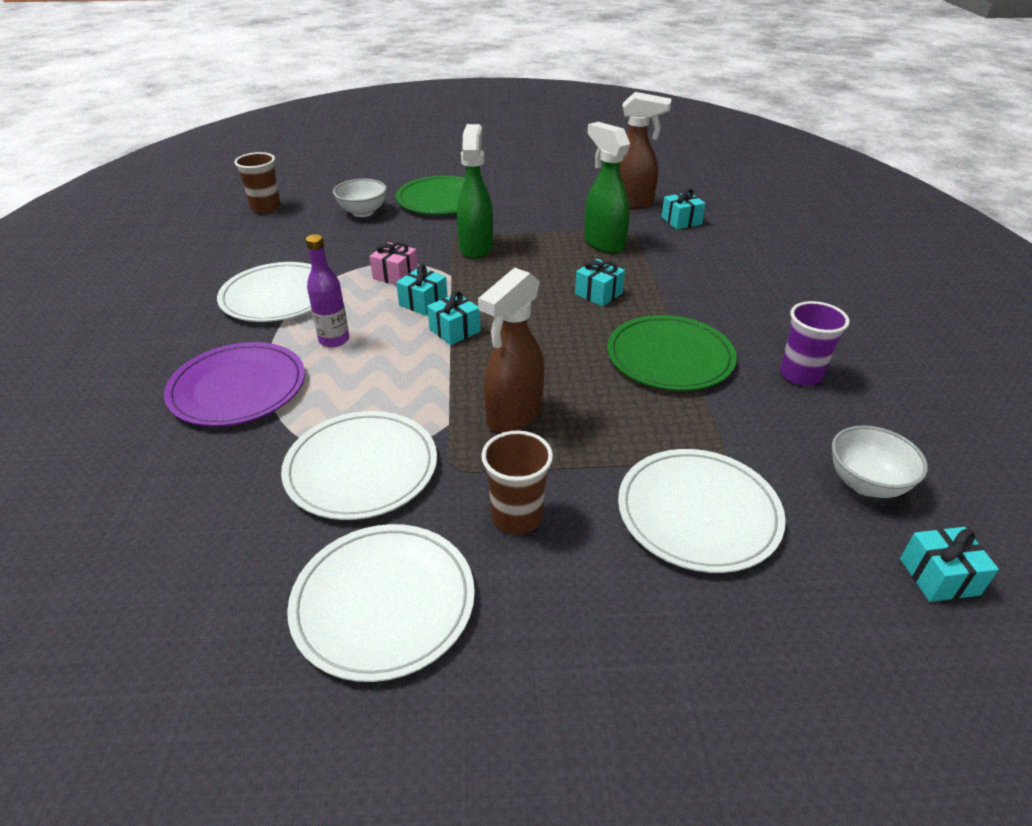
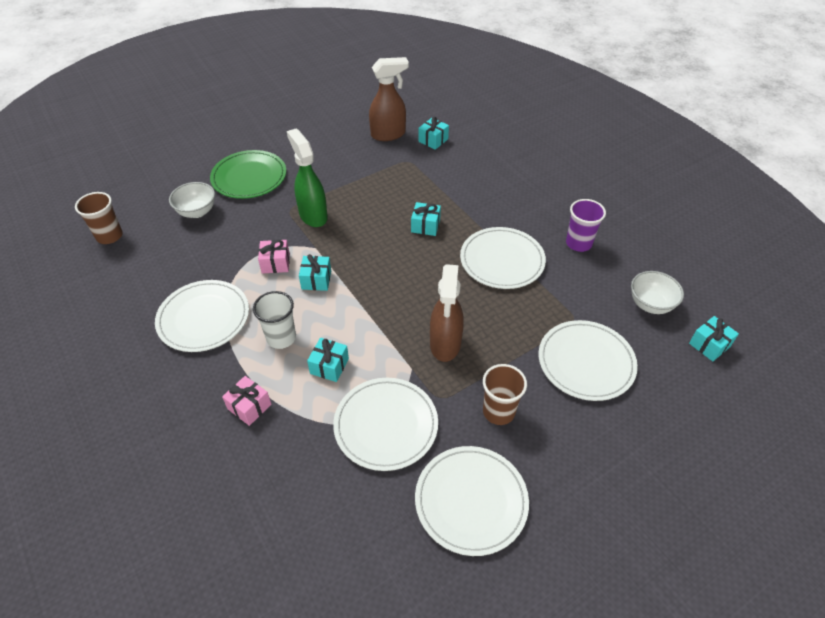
camera: 30 degrees left, 10 degrees up
purple plate [164,342,305,427] -> pink gift [222,376,271,426]
purple bottle [306,234,349,347] -> white cup [253,291,296,349]
turquoise gift [427,291,481,345] -> turquoise gift moved to [307,338,349,382]
green spray bottle [584,122,630,254] -> none
green plate [607,315,737,391] -> white plate [460,227,546,289]

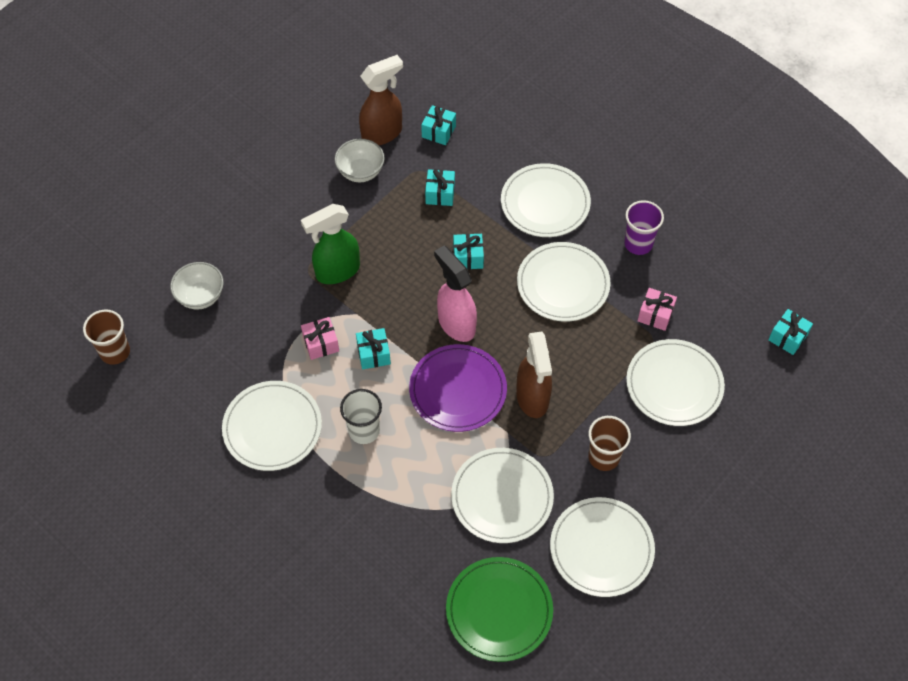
camera: 15 degrees left, 10 degrees up
green plate [210,150,286,199] -> green plate moved to [446,557,553,662]
pink gift [222,376,271,426] -> pink gift moved to [638,288,677,331]
green spray bottle [287,128,328,227] -> green spray bottle turned 75 degrees counterclockwise [301,204,360,284]
turquoise gift [307,338,349,382] -> turquoise gift moved to [425,169,455,206]
white bowl [631,271,684,314] -> white bowl moved to [335,139,385,182]
none -> purple plate [409,344,507,432]
none -> pink spray bottle [434,245,477,342]
none -> white plate [501,163,591,237]

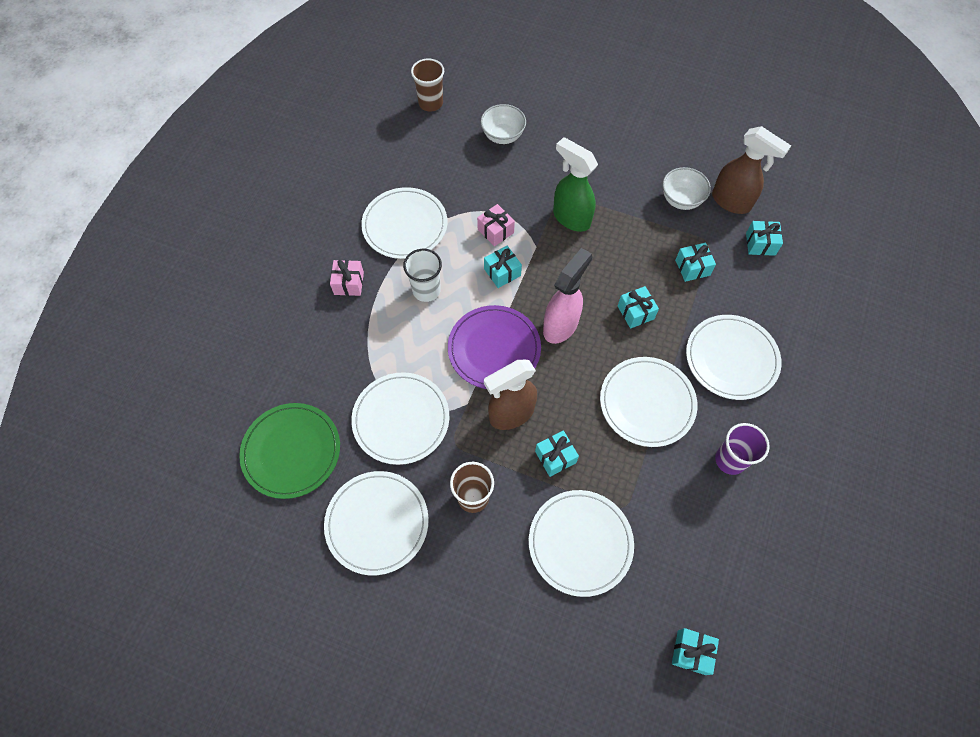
camera: 70 degrees right, 5 degrees up
pink gift [638,288,677,331] -> pink gift moved to [330,260,364,296]
none -> turquoise gift [535,431,579,477]

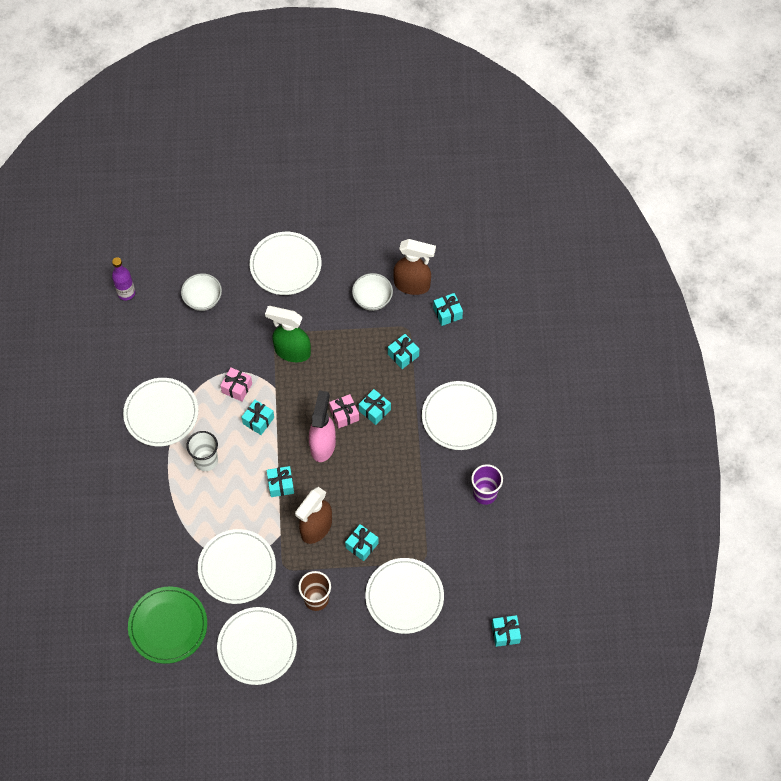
camera: 25 degrees left, 0 degrees up
pink gift [330,260,364,296] -> pink gift moved to [329,394,359,428]
brown cup [411,58,444,112] -> purple bottle [112,257,135,300]
purple plate [448,305,541,389] -> turquoise gift [267,466,294,497]
white plate [600,357,697,447] -> white plate moved to [250,232,322,295]

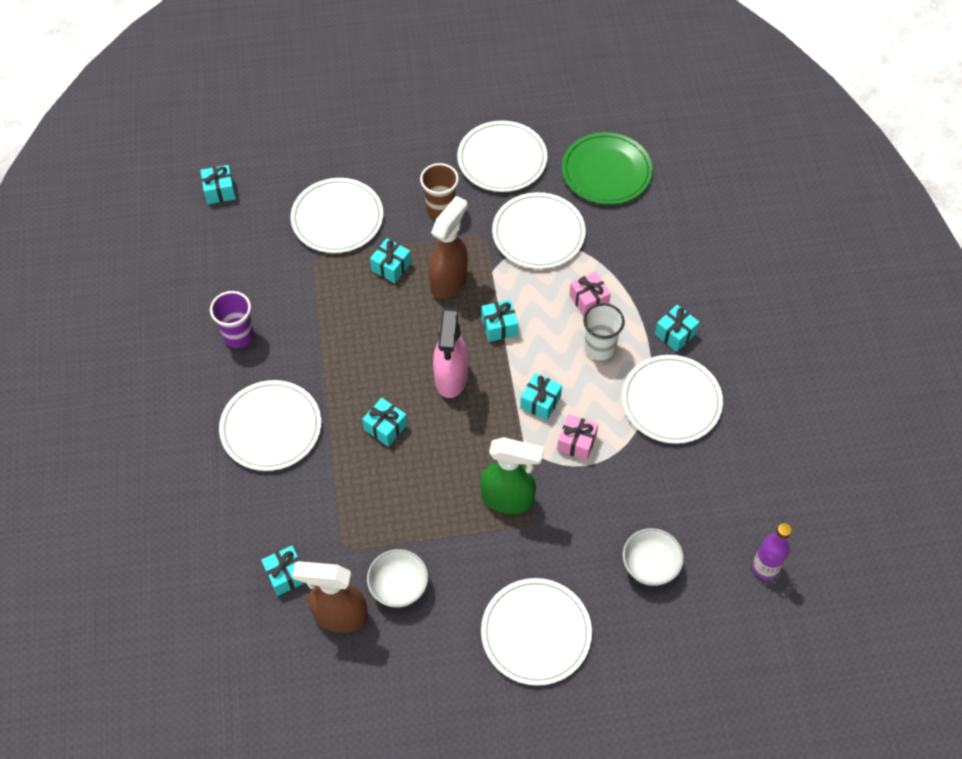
camera: 175 degrees right, 5 degrees down
pink gift [329,394,359,428] -> pink gift moved to [569,272,611,316]
turquoise gift [388,334,419,369] -> turquoise gift moved to [655,305,699,352]

